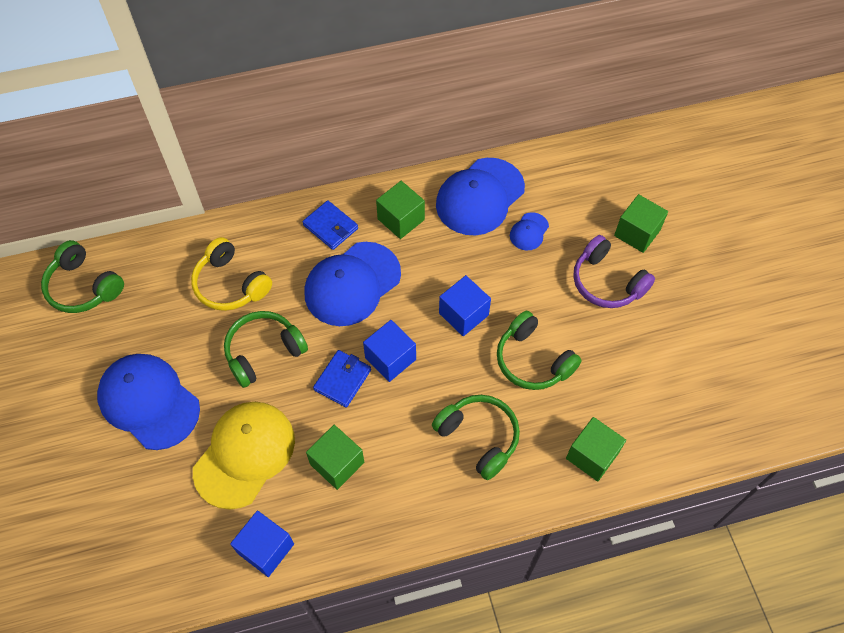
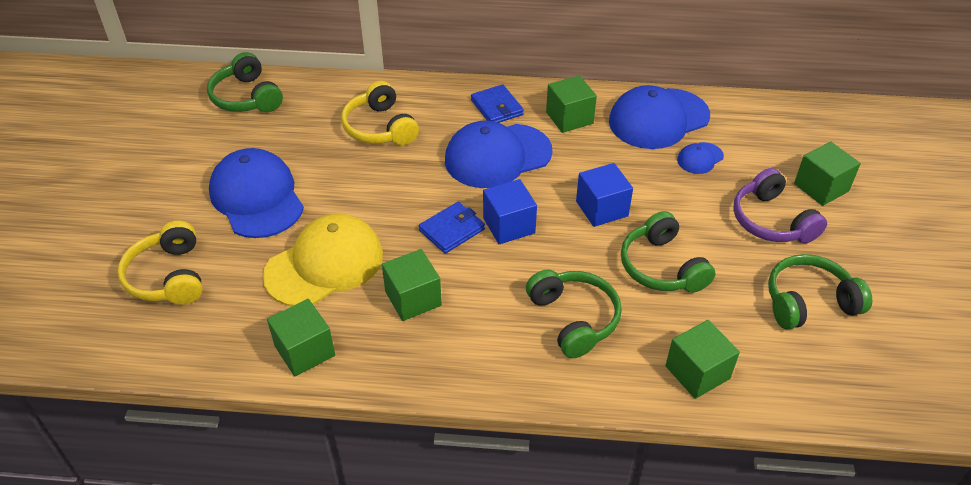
camera: 20 degrees right, 15 degrees down
green headphones [224,311,308,388] -> green headphones moved to [768,254,872,330]
blue cube [230,511,294,577] -> green cube [267,299,335,376]
none -> yellow headphones [117,221,202,305]

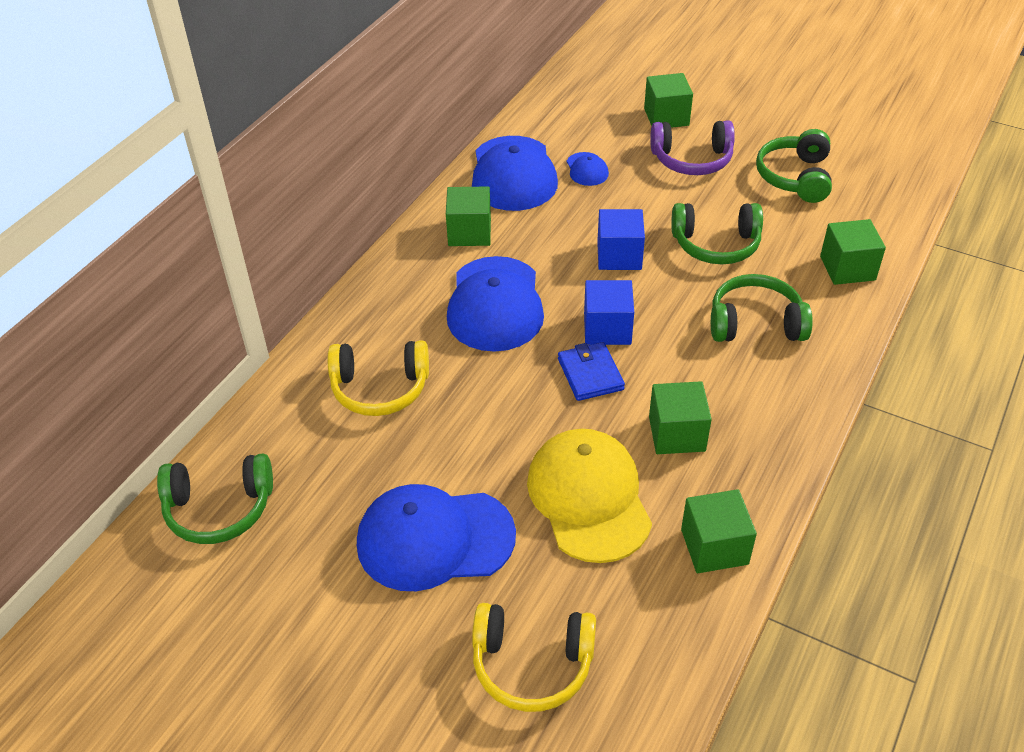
camera: 65 degrees left, 0 degrees up
blue wallet [471,84,524,123] -> none

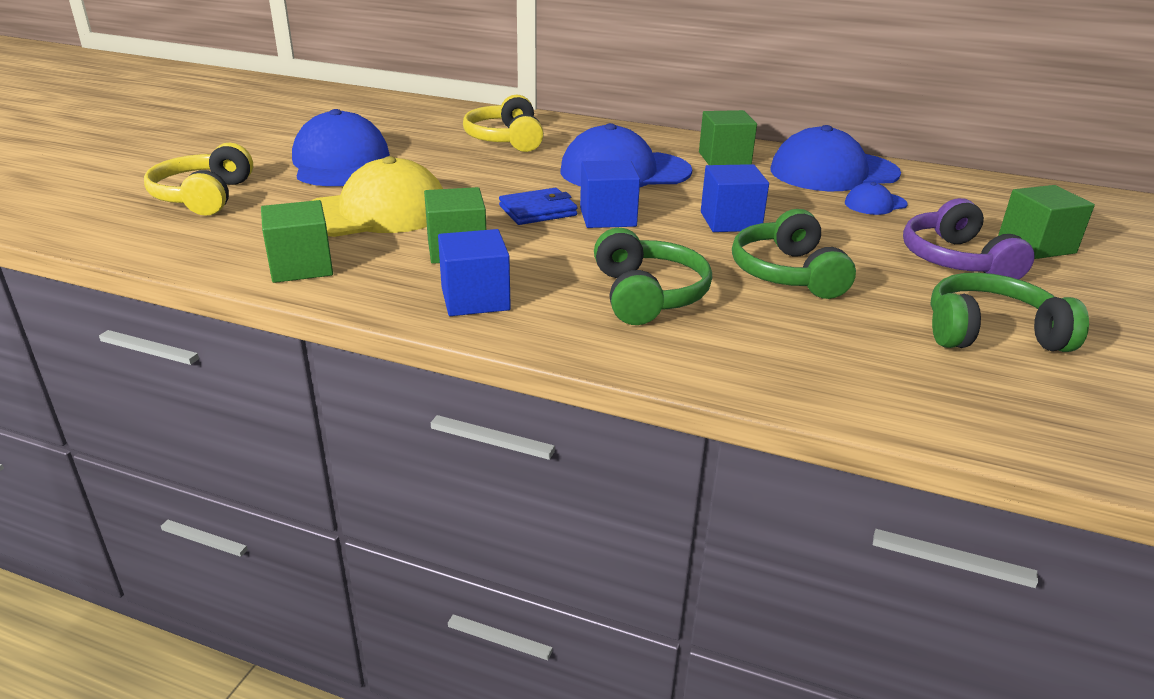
camera: 80 degrees right, 15 degrees down
green headphones [157,454,273,544] -> none
green cube [820,219,886,285] -> none
none -> blue cube [438,229,511,316]

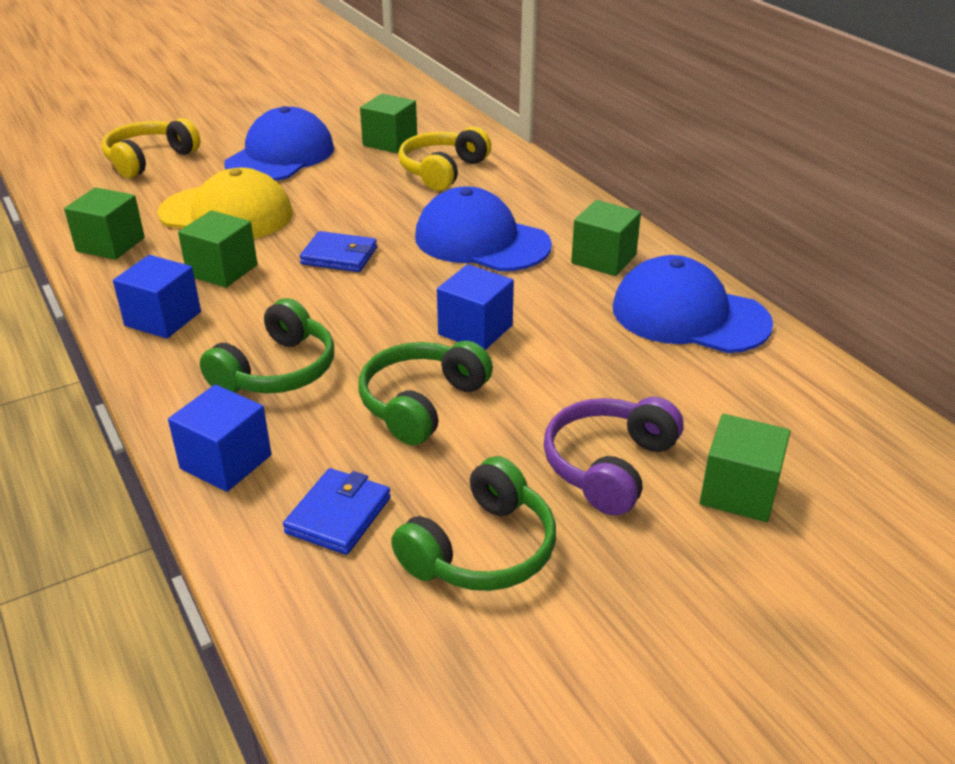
camera: 40 degrees right, 5 degrees up
blue cube [580,160,640,228] -> blue cube moved to [168,385,271,492]
blue cap [845,182,908,215] -> none
green headphones [930,272,1089,352] -> green headphones turned 90 degrees clockwise [391,456,556,591]
none -> blue wallet [283,468,391,555]
none -> green cube [360,94,417,153]

